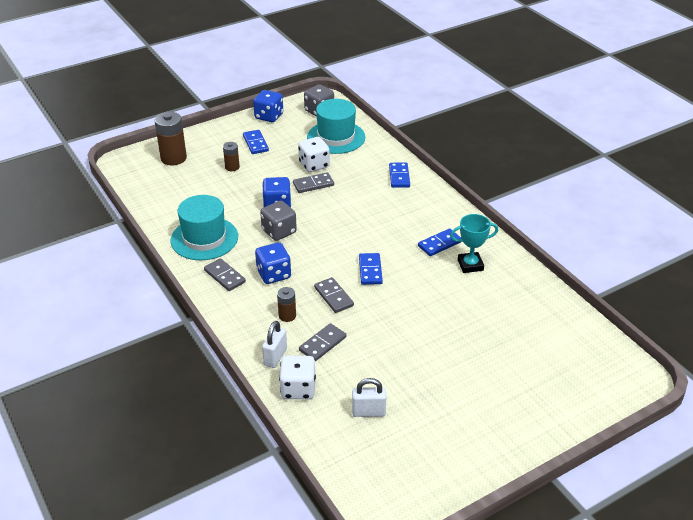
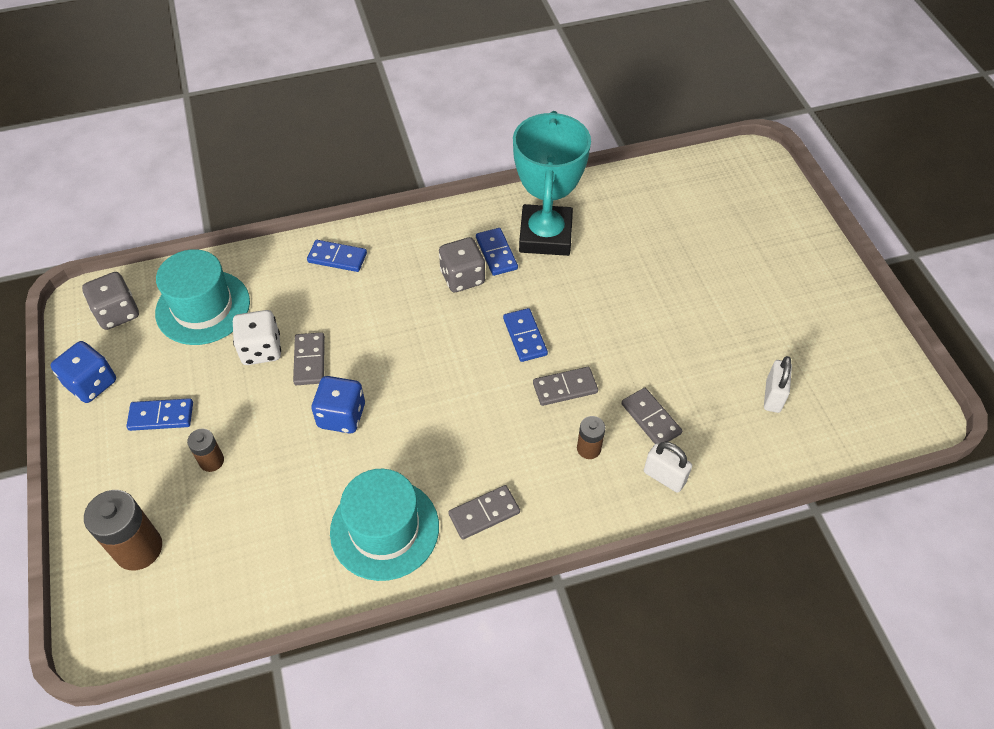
camera: 75 degrees left, 15 degrees up
blue dice [255,242,291,284] -> none
grey dice [260,201,297,241] -> grey dice moved to [439,237,485,292]
white dice [279,355,316,399] -> none
blue domino [359,253,383,285] -> blue domino turned 60 degrees clockwise [503,308,548,362]
turquoise trophy [450,214,498,273] -> turquoise trophy [513,111,591,256], size x1.87

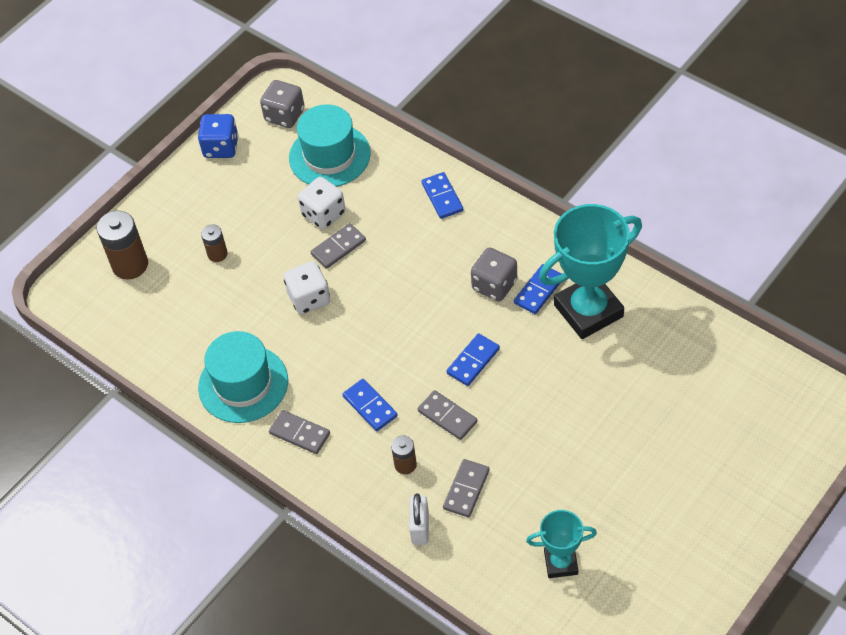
camera: 60 degrees right, 0 degrees up
blue domino [126,398,193,431] -> blue domino moved to [342,379,398,431]
blue dice [312,376,365,434] -> white dice [284,261,330,315]
white padlock [764,356,792,413] -> turquoise trophy [526,510,597,578]

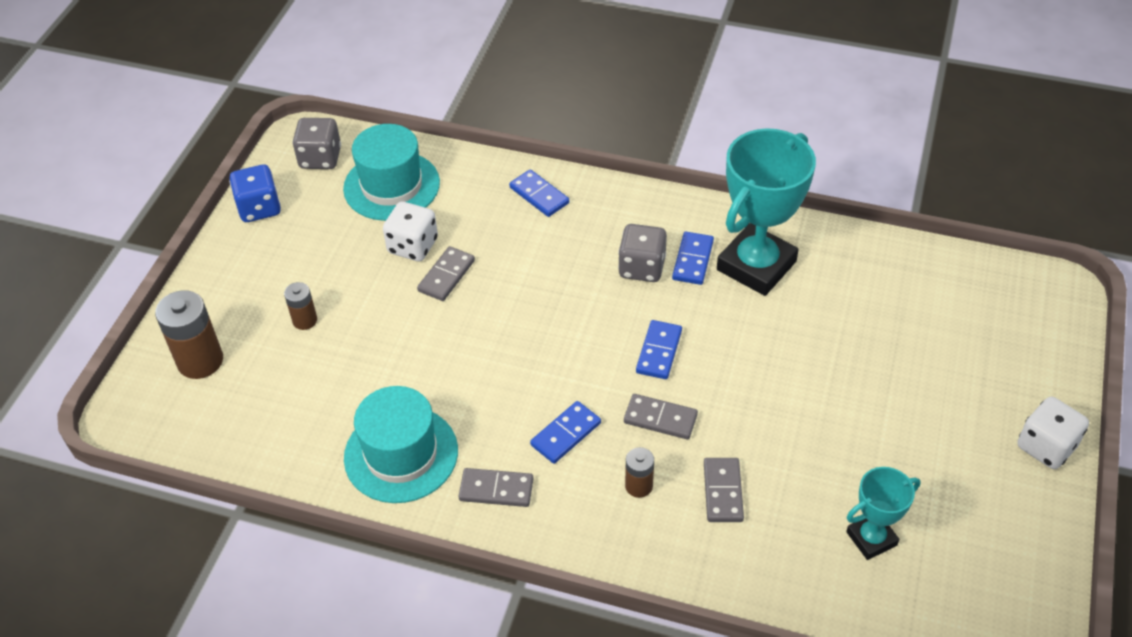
camera: 25 degrees left, 5 degrees down
white dice [284,261,330,315] -> white dice moved to [1017,397,1089,469]
blue domino [342,379,398,431] -> blue domino turned 75 degrees counterclockwise [530,401,601,464]
white padlock [409,493,429,545] -> none

